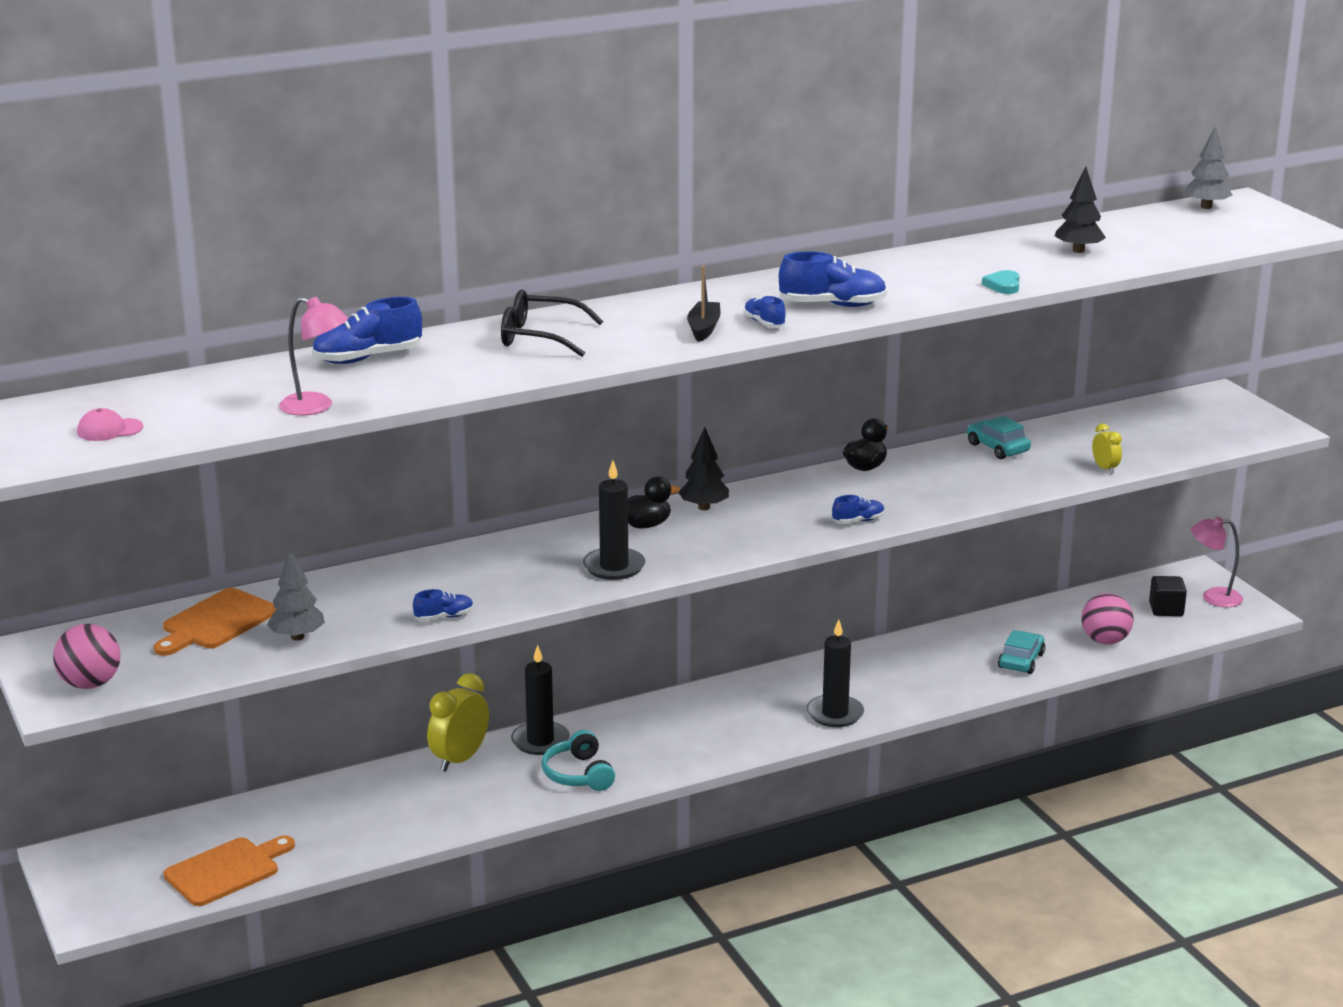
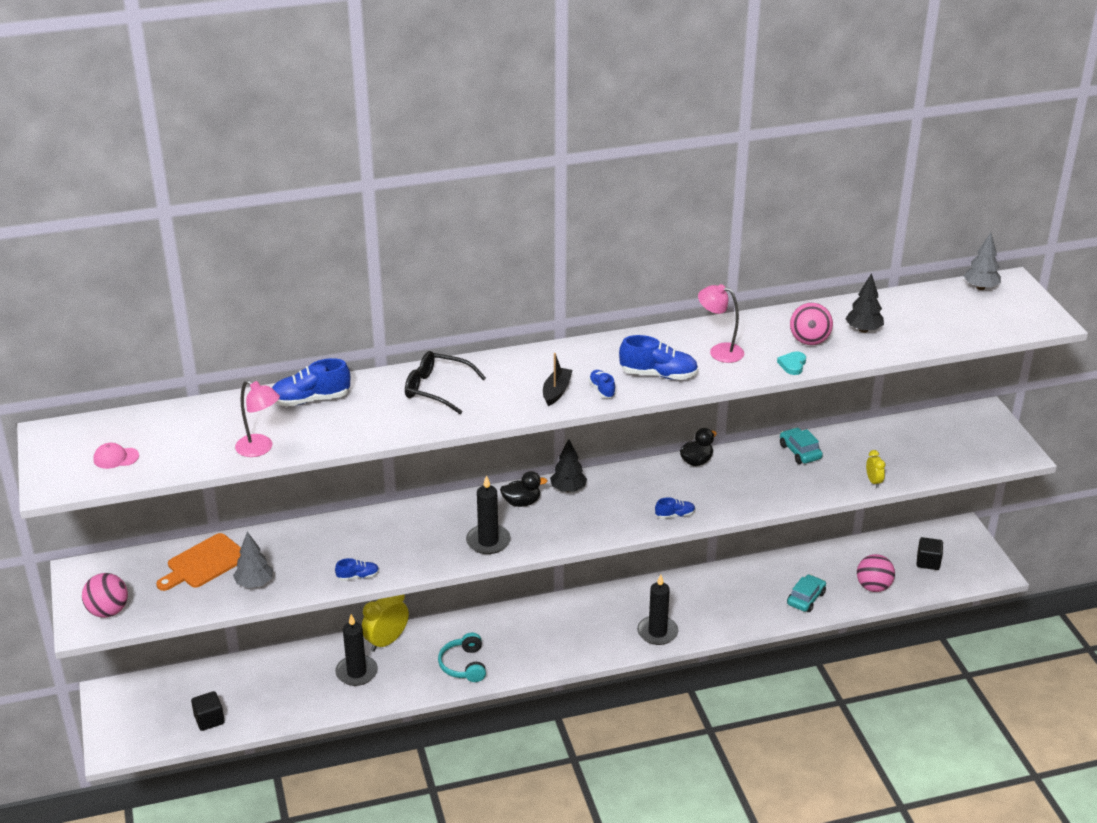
camera: 10 degrees right, 10 degrees up
orange cutting board [164,835,295,906] -> black cube [191,691,225,731]
black candle [511,645,570,755] -> black candle moved to [335,614,378,686]
pink lamp [1191,517,1243,607] -> pink lamp moved to [698,284,744,363]
none -> pink ball [790,303,833,345]

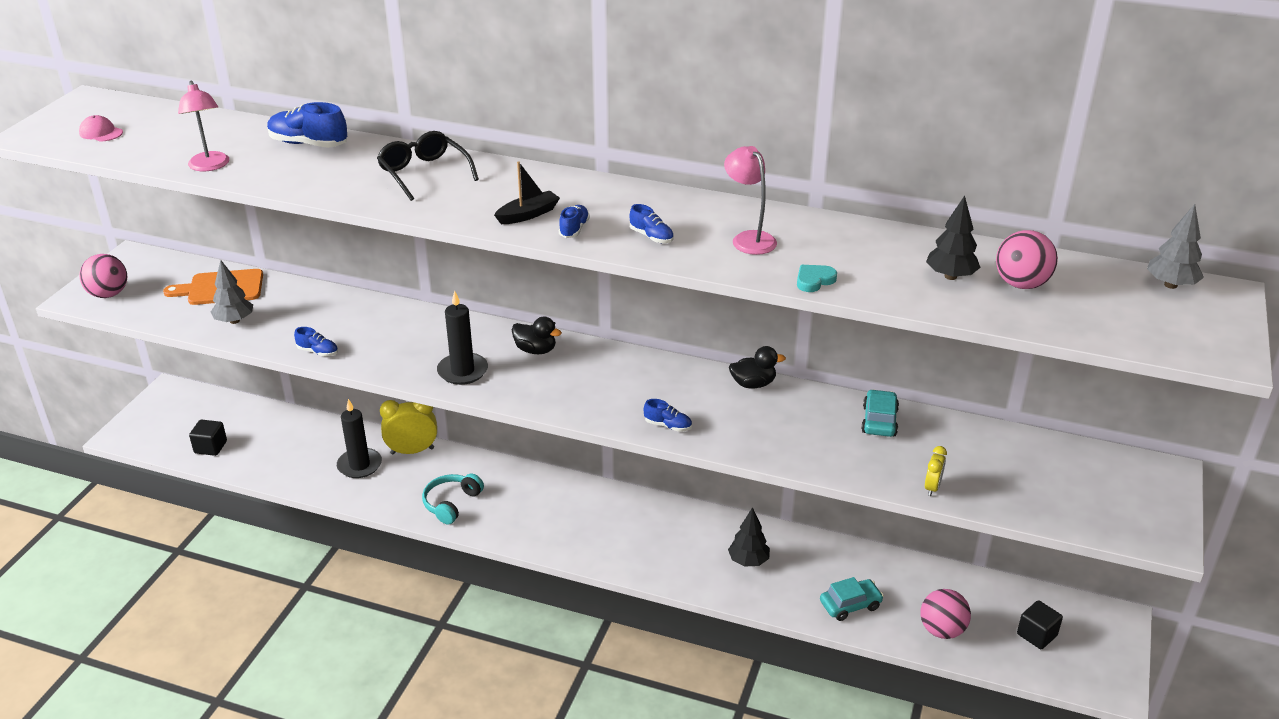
camera: 35 degrees right, 0 degrees up
black tree [550,439,587,492] -> black tree moved to [728,507,770,567]
blue shoe [619,335,698,380] -> blue shoe [630,204,674,243], size x0.55
black candle [637,575,678,645] -> none
pink ball [790,303,833,345] -> pink ball moved to [996,230,1058,289]

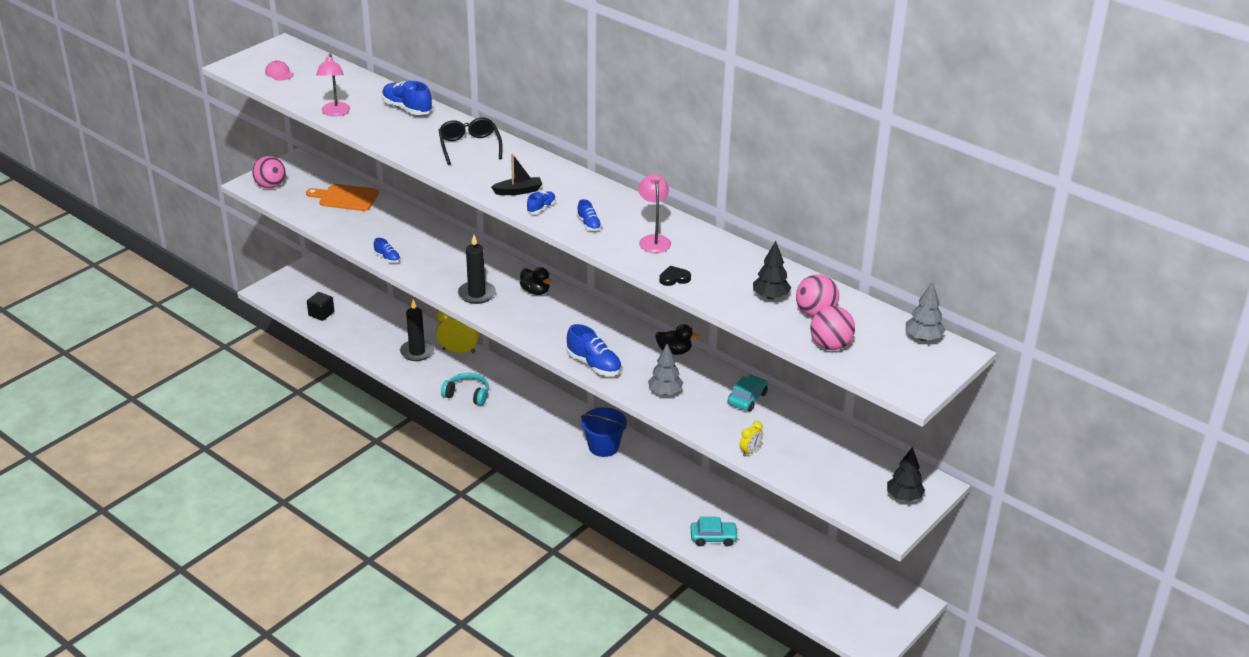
camera: 20 degrees right, 0 degrees up
grey tree [211,260,253,324] -> grey tree moved to [648,344,683,395]
turquoise headphones [422,474,484,524] -> turquoise headphones turned 60 degrees clockwise [441,373,489,406]
blue shoe [644,399,692,432] -> blue shoe [567,324,622,376], size x1.80
black tree [728,507,770,567] -> black tree moved to [887,447,925,502]
turquoise heart [797,265,837,292] -> black heart [659,266,691,286]
pink ball [920,589,971,639] -> pink ball moved to [810,306,855,350]
black cube [1017,600,1063,649] -> none
none -> blue bucket [581,407,627,457]

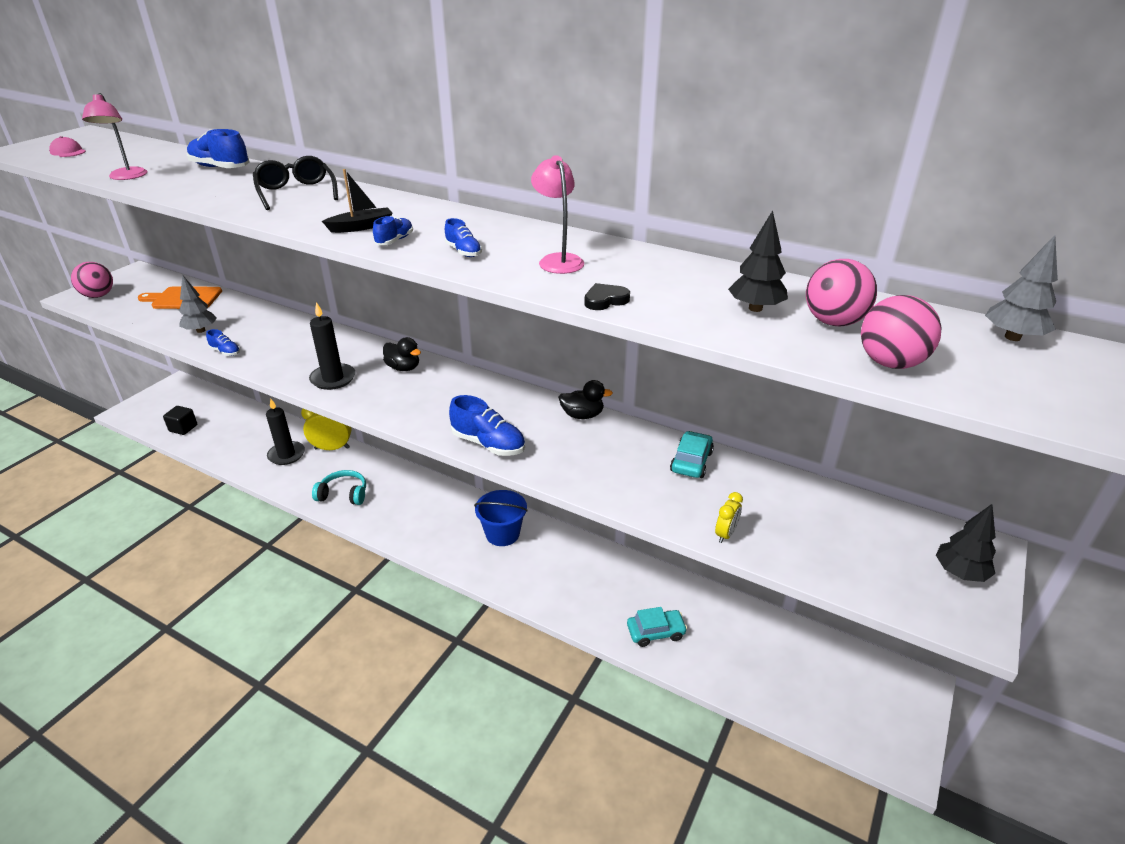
camera: 10 degrees left, 0 degrees up
grey tree [648,344,683,395] -> grey tree moved to [179,275,217,333]

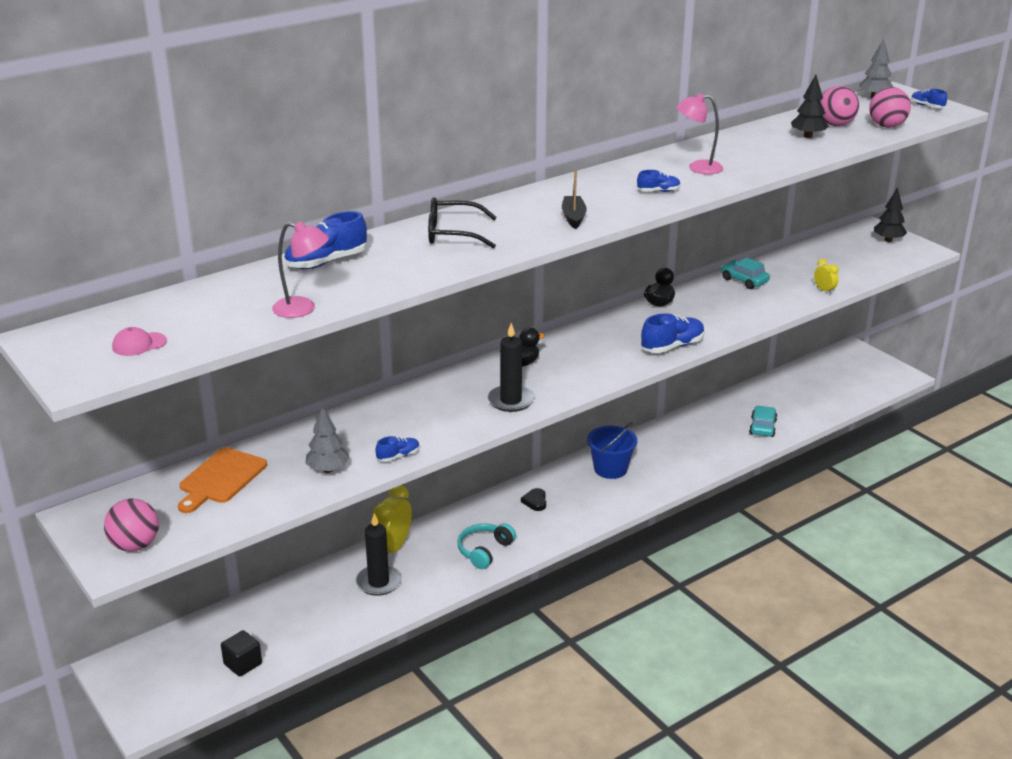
camera: 65 degrees left, 5 degrees down
blue shoe [373,216,413,245] -> blue shoe moved to [911,89,947,108]
black heart [584,283,630,310] -> black heart moved to [521,488,546,511]

